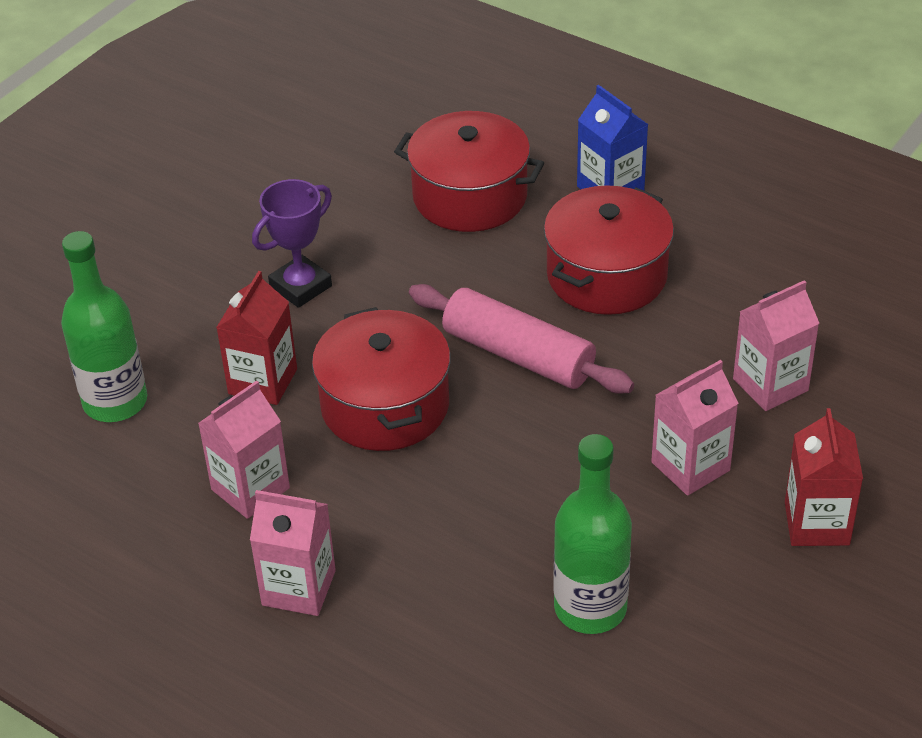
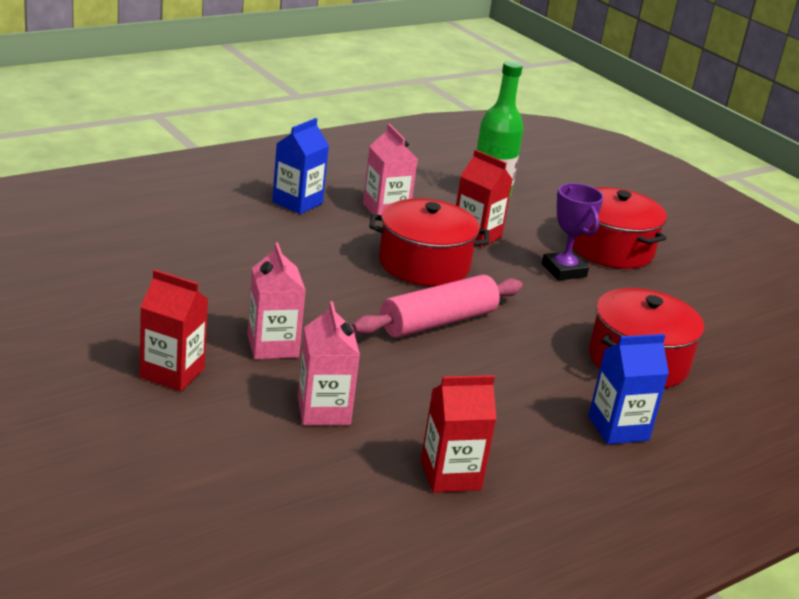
camera: 105 degrees right, 15 degrees down
pink carton [250,490,336,616] -> blue carton [272,118,329,214]
red pot [544,185,674,315] -> red pot moved to [573,187,667,269]
green bottle [553,434,632,634] -> none
none -> red carton [421,375,497,493]

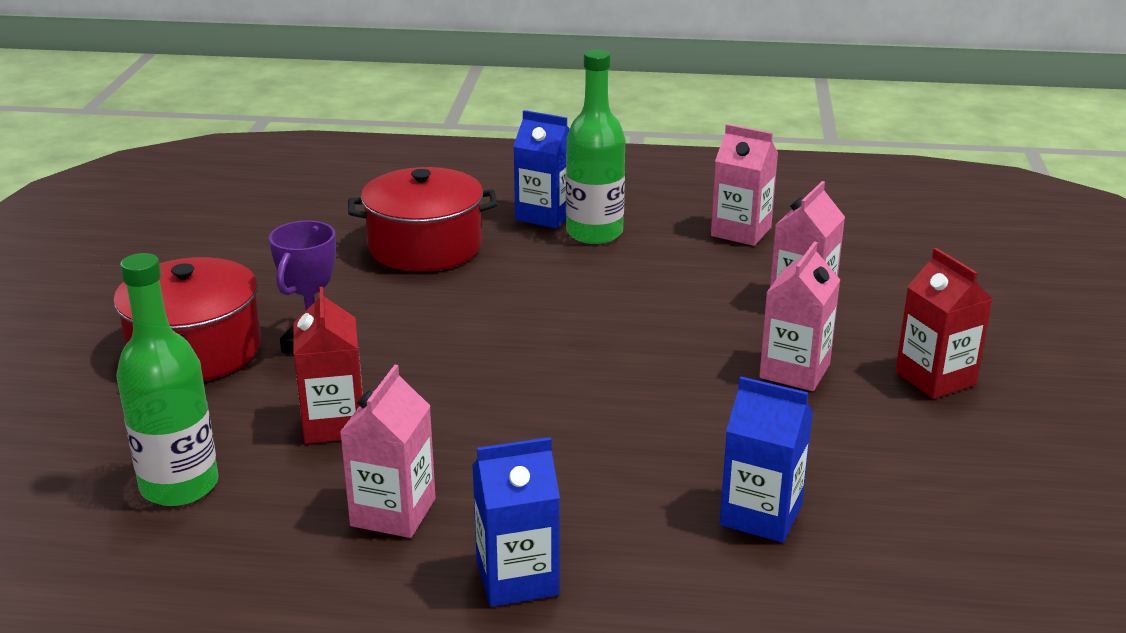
camera: 135 degrees left, 0 degrees up
pink rolling pin [352,274,523,338] -> none
red pot [369,199,489,286] -> none
red carton [421,375,497,493] -> pink carton [711,124,778,246]
none -> green bottle [566,49,625,244]
none -> blue carton [720,376,813,543]

